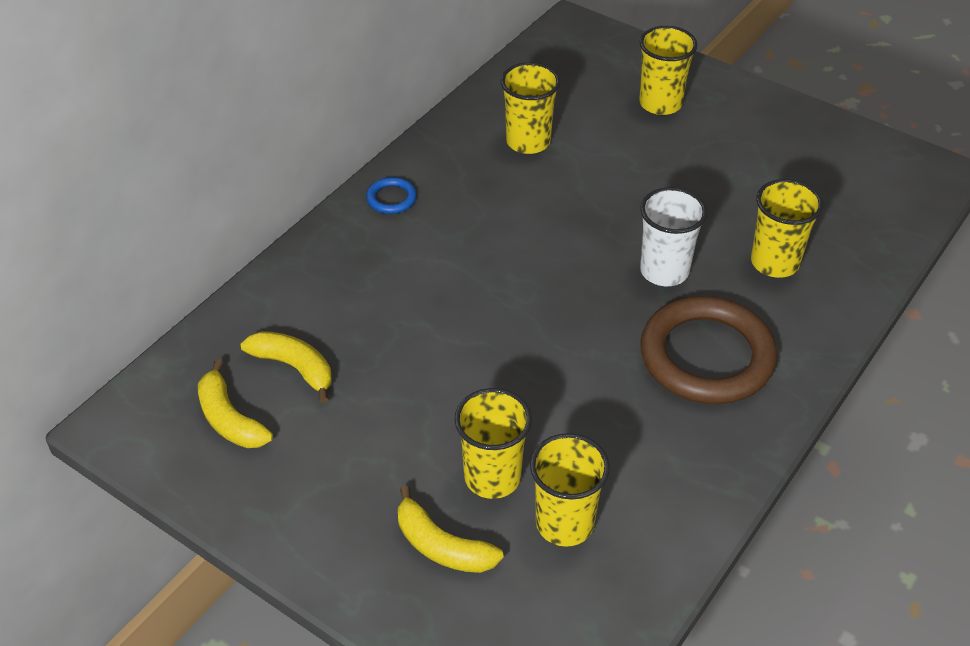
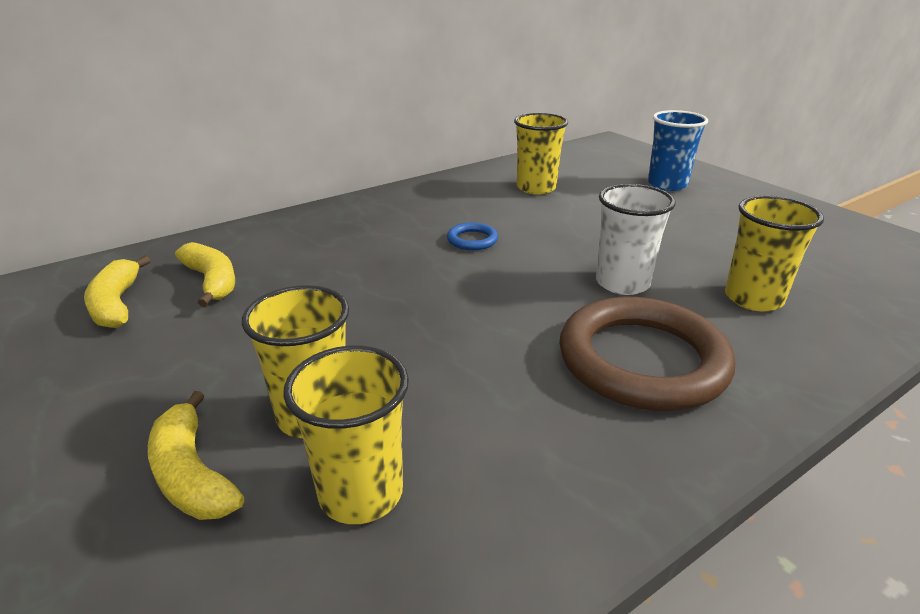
camera: 20 degrees right, 15 degrees down
blue ring [366,177,417,214] -> blue ring moved to [447,222,498,250]
yellow cup [639,26,697,115] -> blue cup [648,110,708,191]

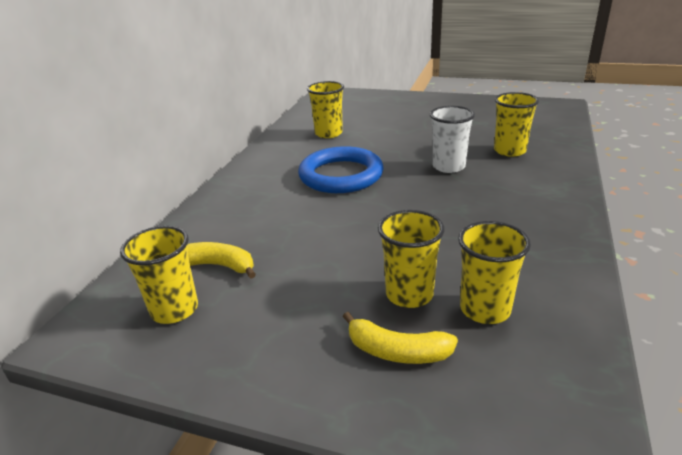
camera: 35 degrees left, 0 degrees up
yellow banana [84,256,151,328] -> yellow cup [120,226,198,324]
blue ring [447,222,498,250] -> blue ring [298,146,383,193], size x2.38
brown ring [559,297,735,411] -> none
blue cup [648,110,708,191] -> none

